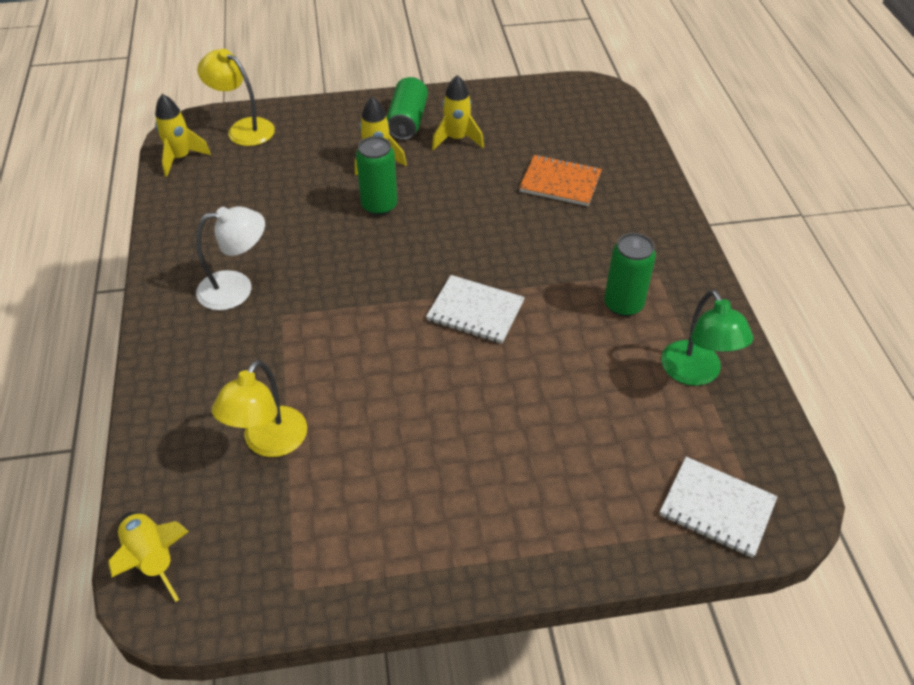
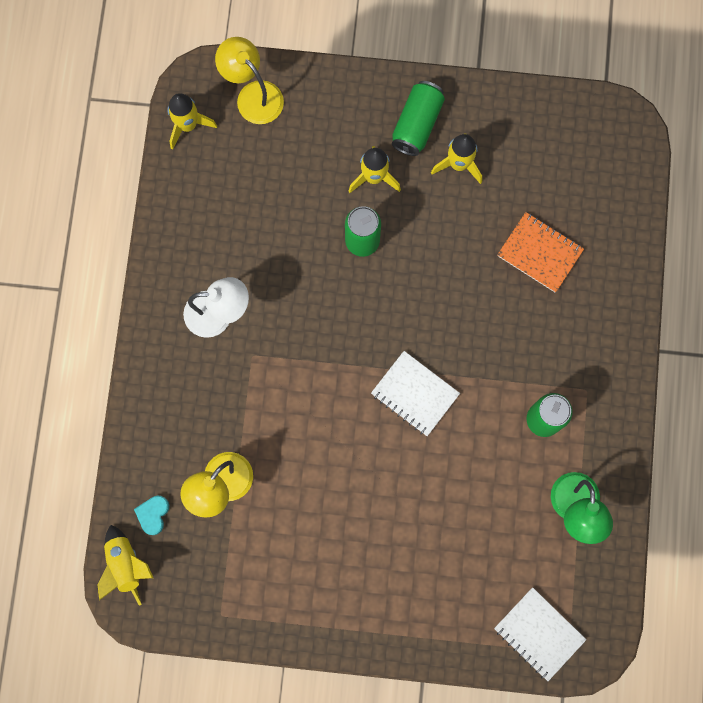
camera: 15 degrees right, 30 degrees up
none -> turquoise heart [134,496,169,535]

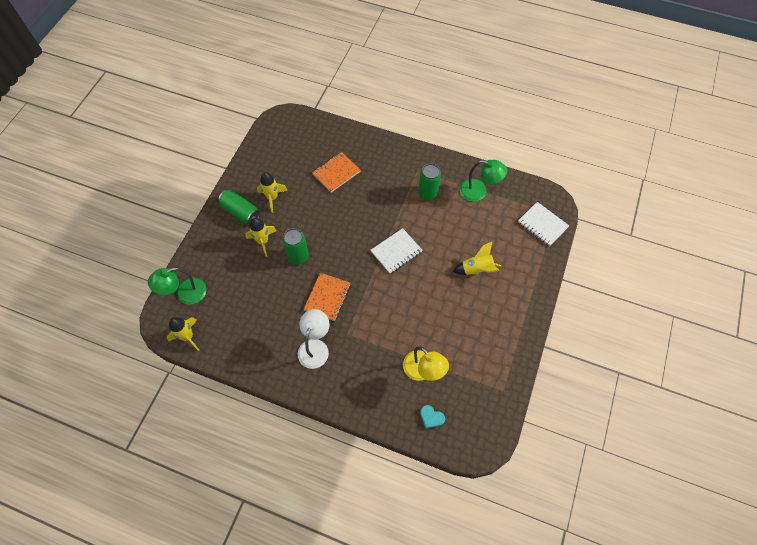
camera: 75 degrees left, 15 degrees down
yellow rocket [97,525,153,605] -> yellow rocket moved to [453,241,502,275]
yellow lamp [215,37,284,124] -> green lamp [148,267,206,305]
white notebook [494,587,586,681] -> white notebook turned 75 degrees clockwise [518,202,569,246]
none -> orange notebook [303,273,350,321]

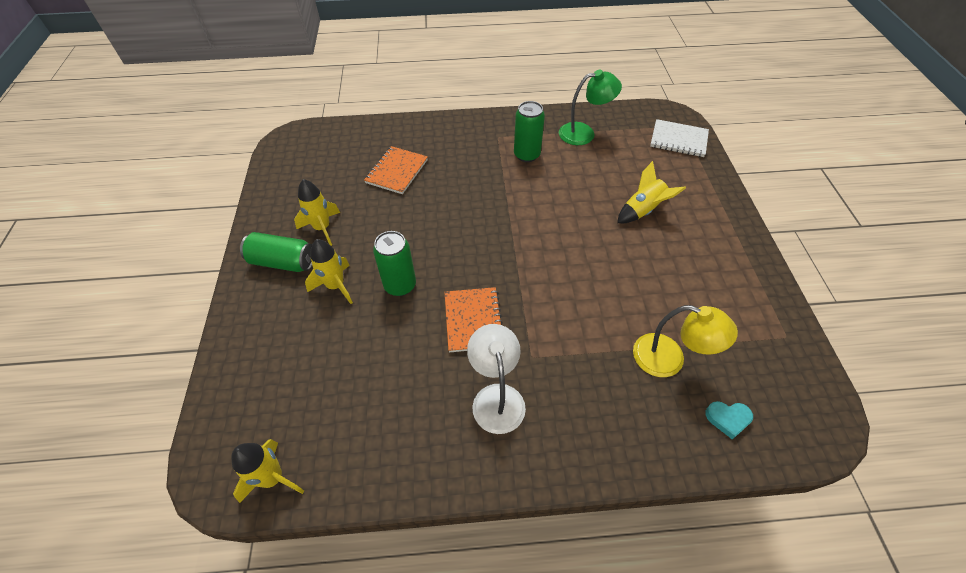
camera: 25 degrees left, 10 degrees down
green lamp [148,267,206,305] -> none
white notebook [371,228,423,273] -> none

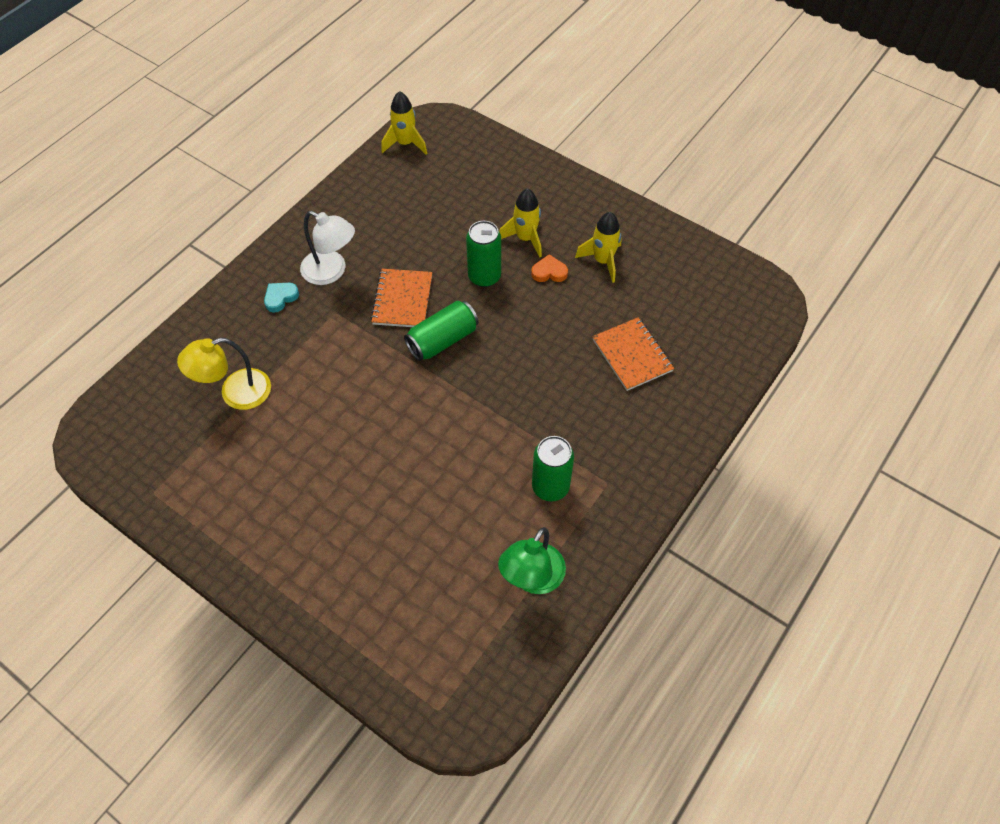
camera: 130 degrees right, 5 degrees up
green can [240,232,312,272] -> green can moved to [404,301,478,361]
orange notebook [444,287,502,352] -> orange notebook turned 60 degrees clockwise [371,269,432,327]
yellow rocket [617,161,686,223] -> none
white notebook [650,119,709,157] -> none
turquoise heart [706,401,753,439] -> turquoise heart moved to [264,283,299,313]
none -> orange heart [531,254,568,282]

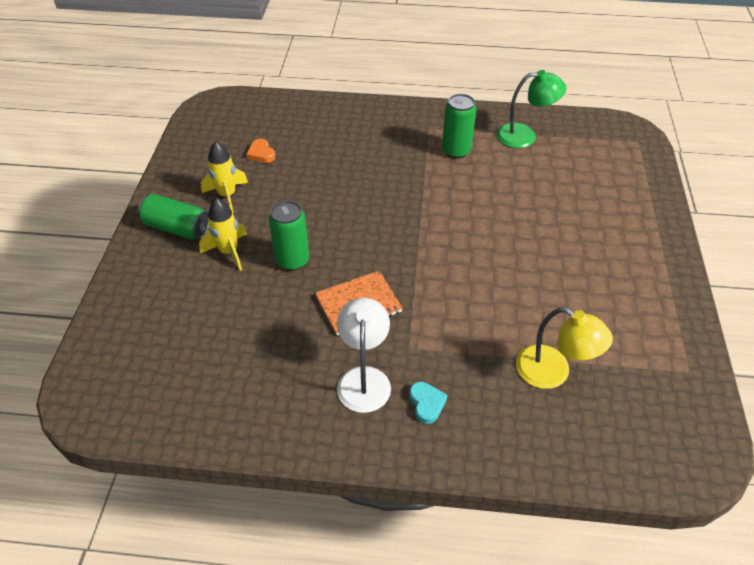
camera: 120 degrees left, 10 degrees down
turquoise heart [264,283,299,313] -> turquoise heart turned 120 degrees counterclockwise [409,382,447,424]
yellow rocket [381,91,427,154] -> none
green can [404,301,478,361] -> green can moved to [138,194,209,240]
orange heart [531,254,568,282] -> orange heart moved to [246,139,275,163]
orange notebook [592,317,674,391] -> none

